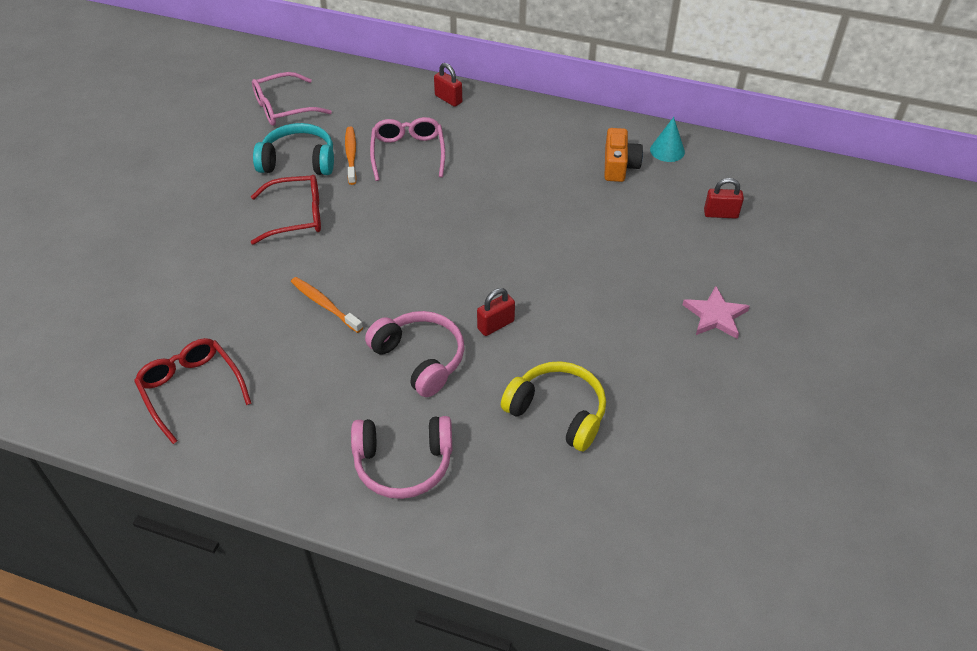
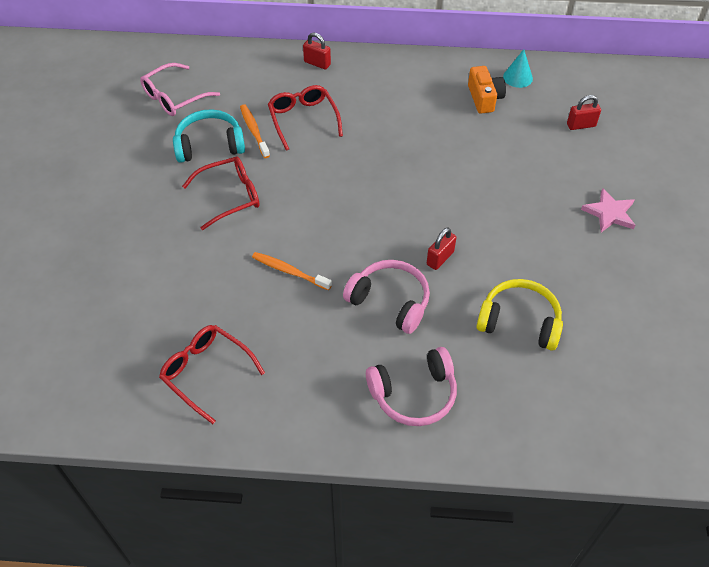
camera: 15 degrees left, 5 degrees up
pink glasses [370,117,445,181] -> red glasses [268,85,343,151]

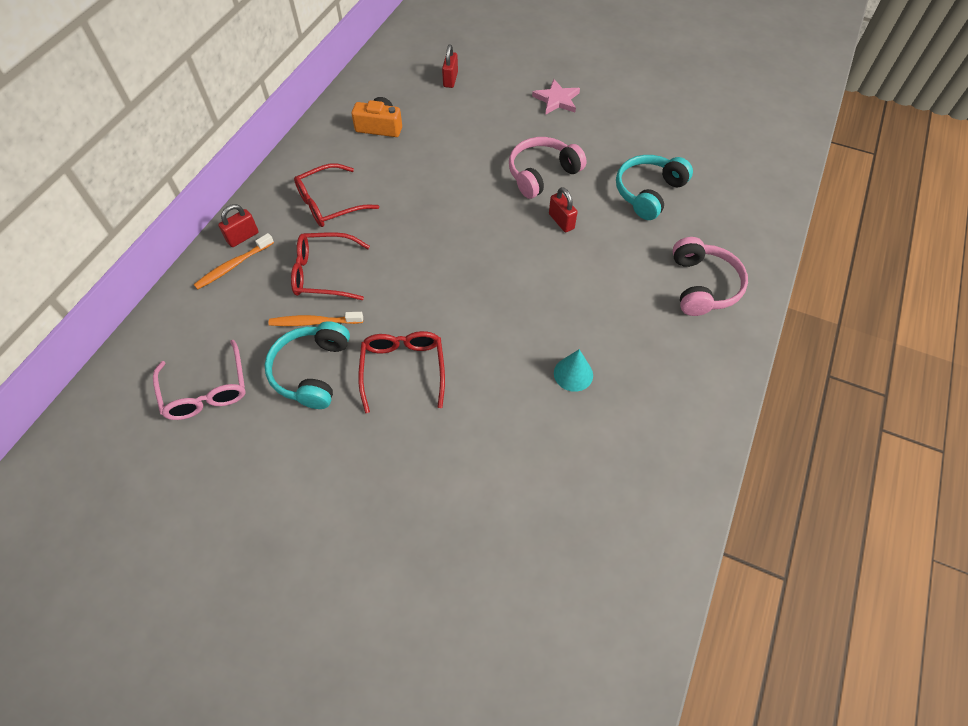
camera: 70 degrees left, 5 degrees up
red glasses [159,325,265,424] -> red glasses moved to [294,163,379,227]
orange toothbrush [252,252,332,290] -> orange toothbrush moved to [194,233,274,289]
pink headphones [343,260,430,334] -> pink headphones moved to [509,137,586,199]
yellow headphones [476,279,563,351] -> turquoise headphones [616,155,693,220]
turquoise cone [503,49,533,88] -> turquoise cone moved to [554,349,593,392]

